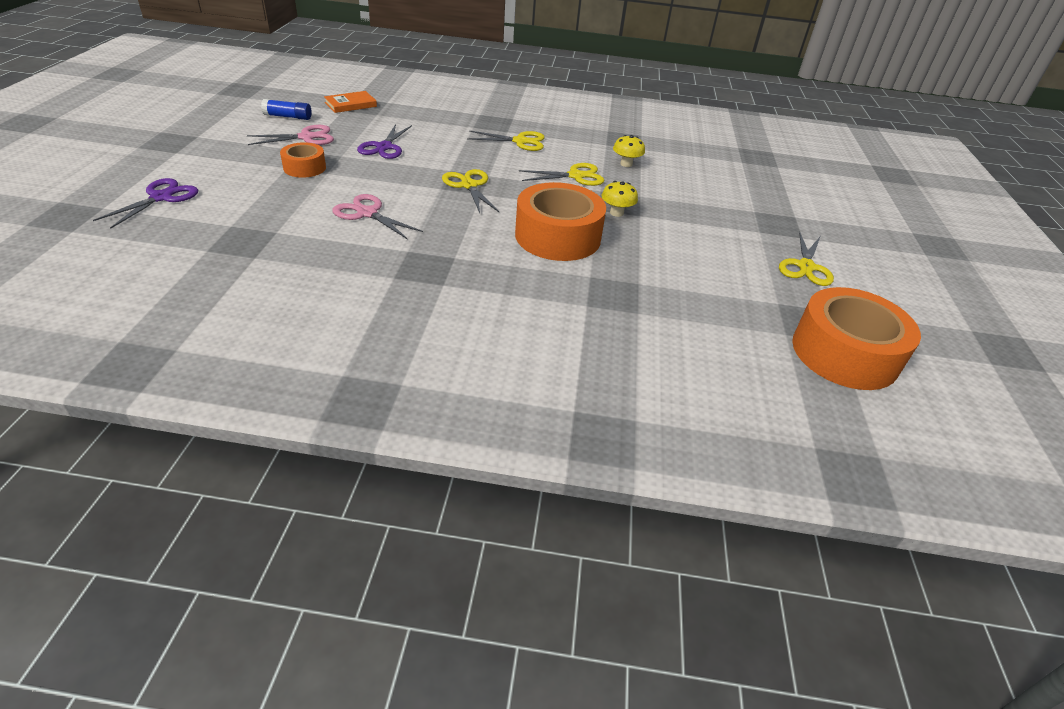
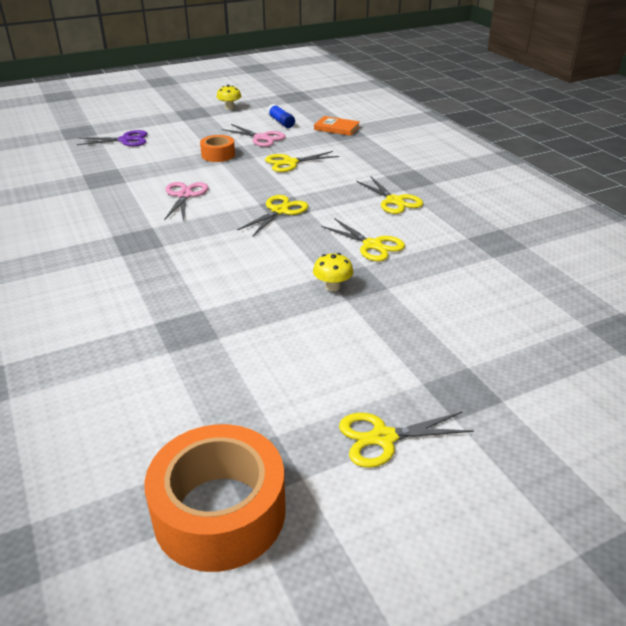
camera: 60 degrees right, 5 degrees down
purple scissors [357,124,412,159] -> yellow scissors [265,151,339,172]
orange tape [515,182,606,261] -> none
yellow mushroom [613,135,645,167] -> yellow mushroom moved to [217,85,241,110]

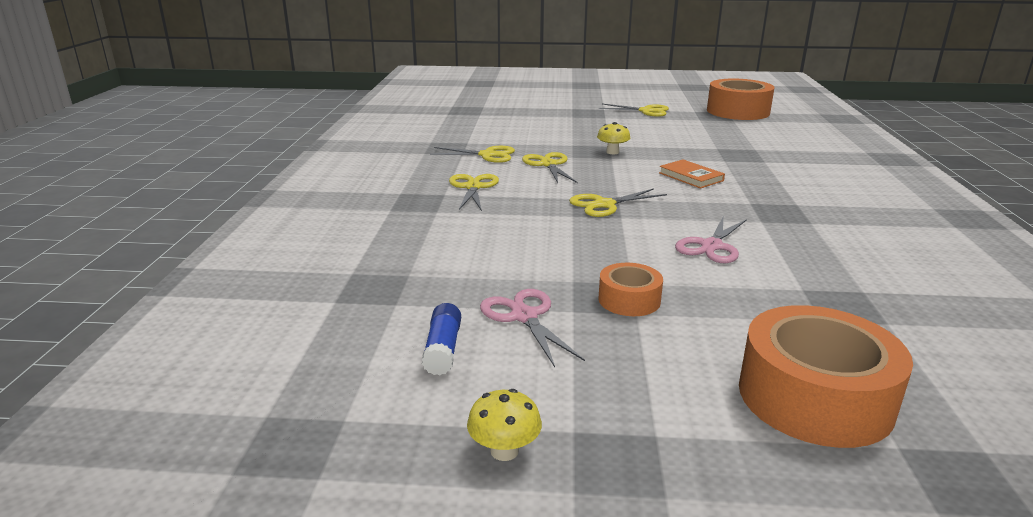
camera: 150 degrees left, 10 degrees down
purple scissors [76,130,147,146] -> orange tape [739,305,913,448]
yellow scissors [265,151,339,172] -> yellow scissors moved to [430,146,515,163]
orange book [314,116,360,136] -> orange book moved to [659,159,725,189]

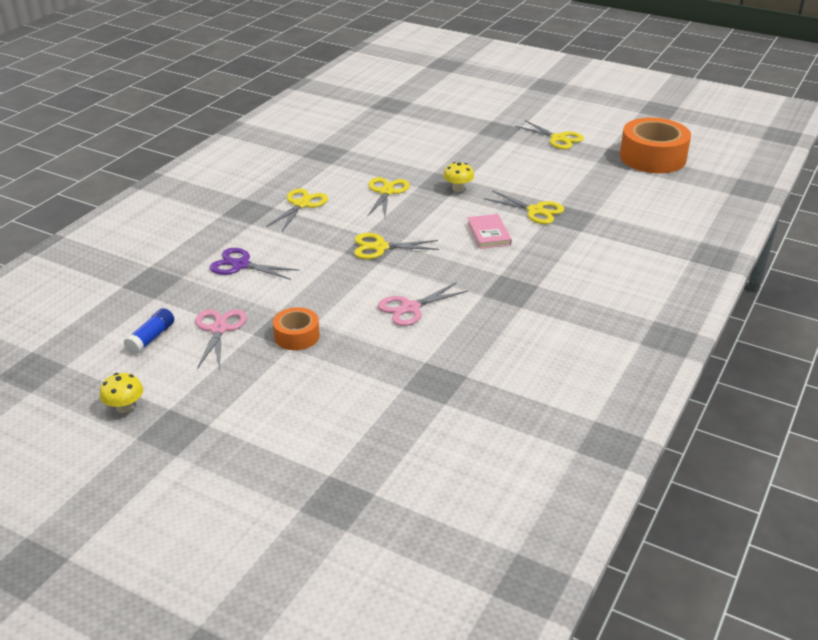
camera: 25 degrees right, 10 degrees up
yellow scissors [430,146,515,163] -> yellow scissors moved to [484,190,564,224]
orange book [659,159,725,189] -> pink book [467,214,512,249]
orange tape [739,305,913,448] -> none
none -> purple scissors [210,248,299,280]

